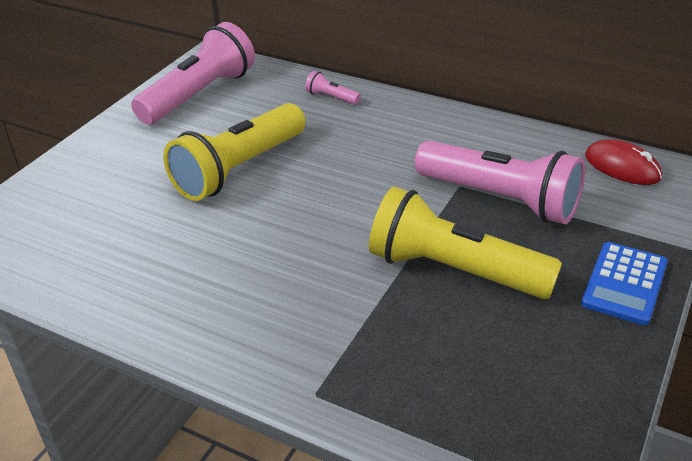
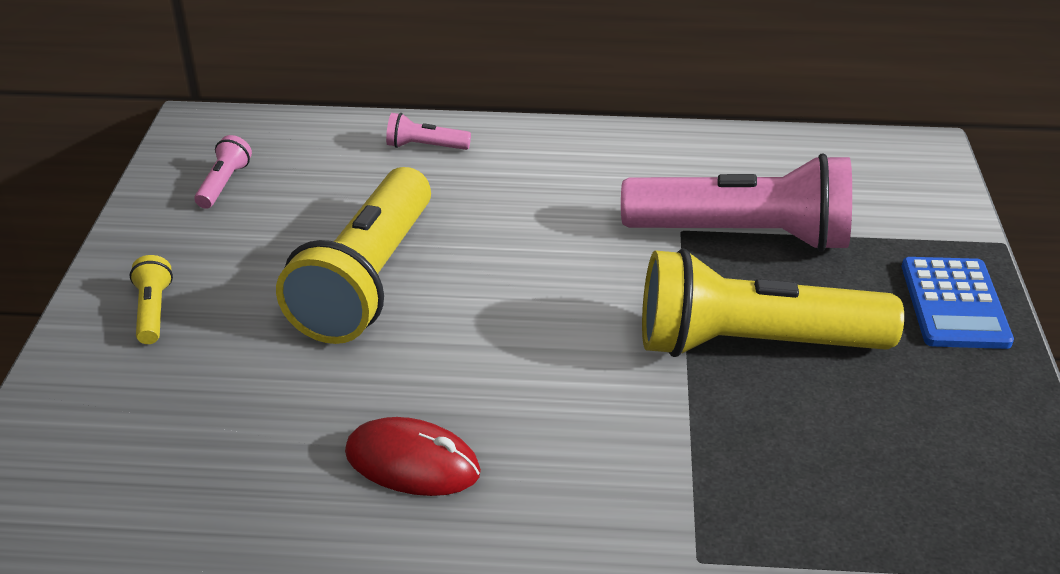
camera: 25 degrees left, 0 degrees up
pink flashlight [131,22,255,125] -> pink flashlight [194,135,252,209], size x0.41
red mouse [585,139,662,185] -> red mouse moved to [345,417,481,496]
none -> yellow flashlight [130,255,173,344]

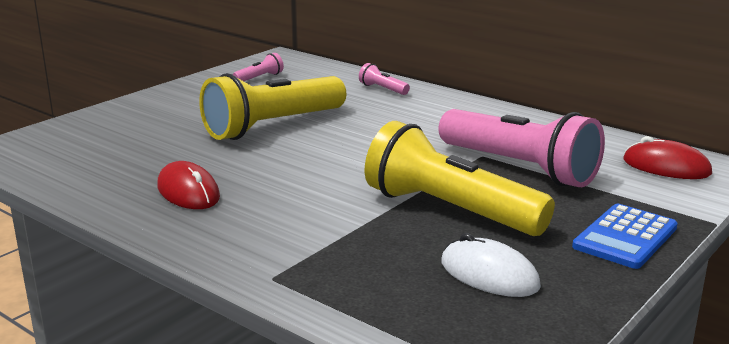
camera: 35 degrees right, 15 degrees down
yellow flashlight [130,255,173,344] -> none
none -> white mouse [441,233,541,297]
none -> red mouse [624,136,712,179]

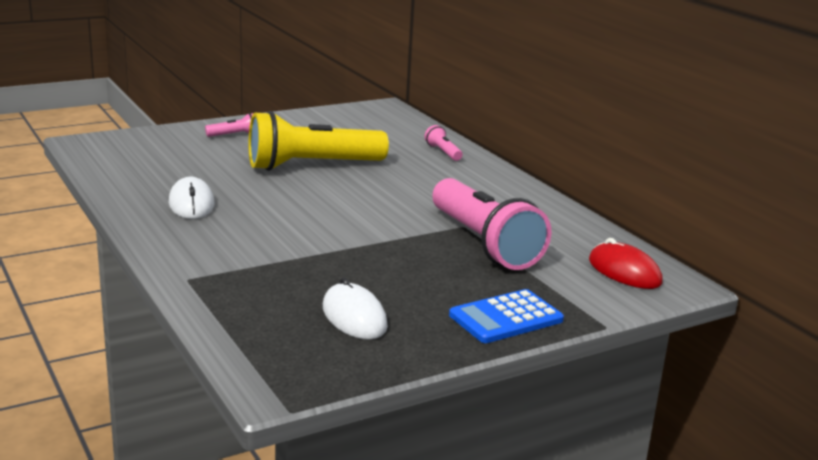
camera: 20 degrees right, 0 degrees up
red mouse [157,161,220,209] -> white mouse [169,177,214,219]
pink flashlight [233,53,284,81] -> pink flashlight moved to [205,113,253,137]
yellow flashlight [365,121,555,236] -> none

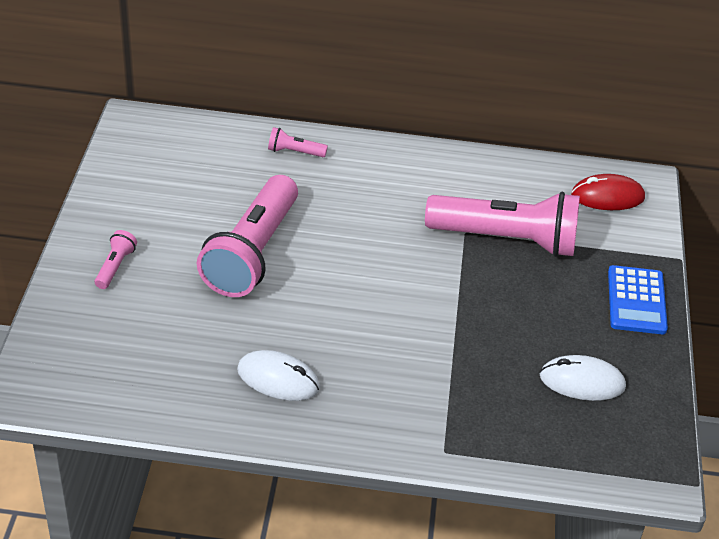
camera: 55 degrees left, 20 degrees up
yellow flashlight [248,111,389,171] -> pink flashlight [197,175,298,297]

